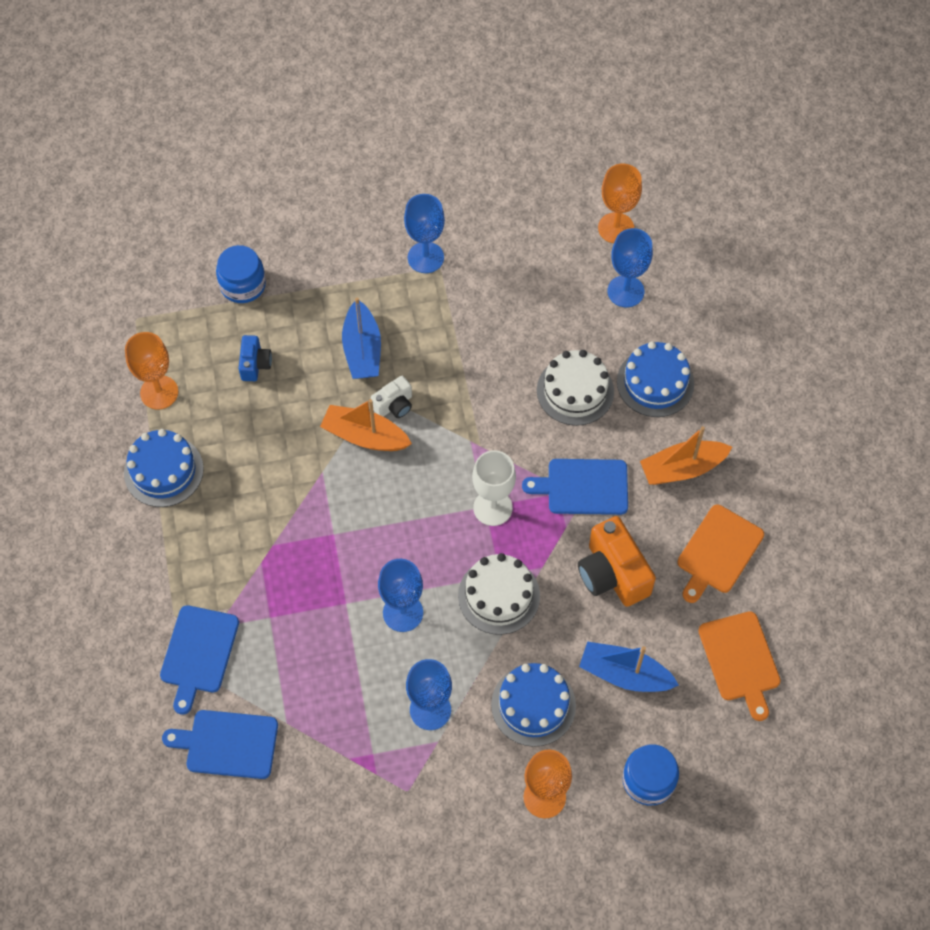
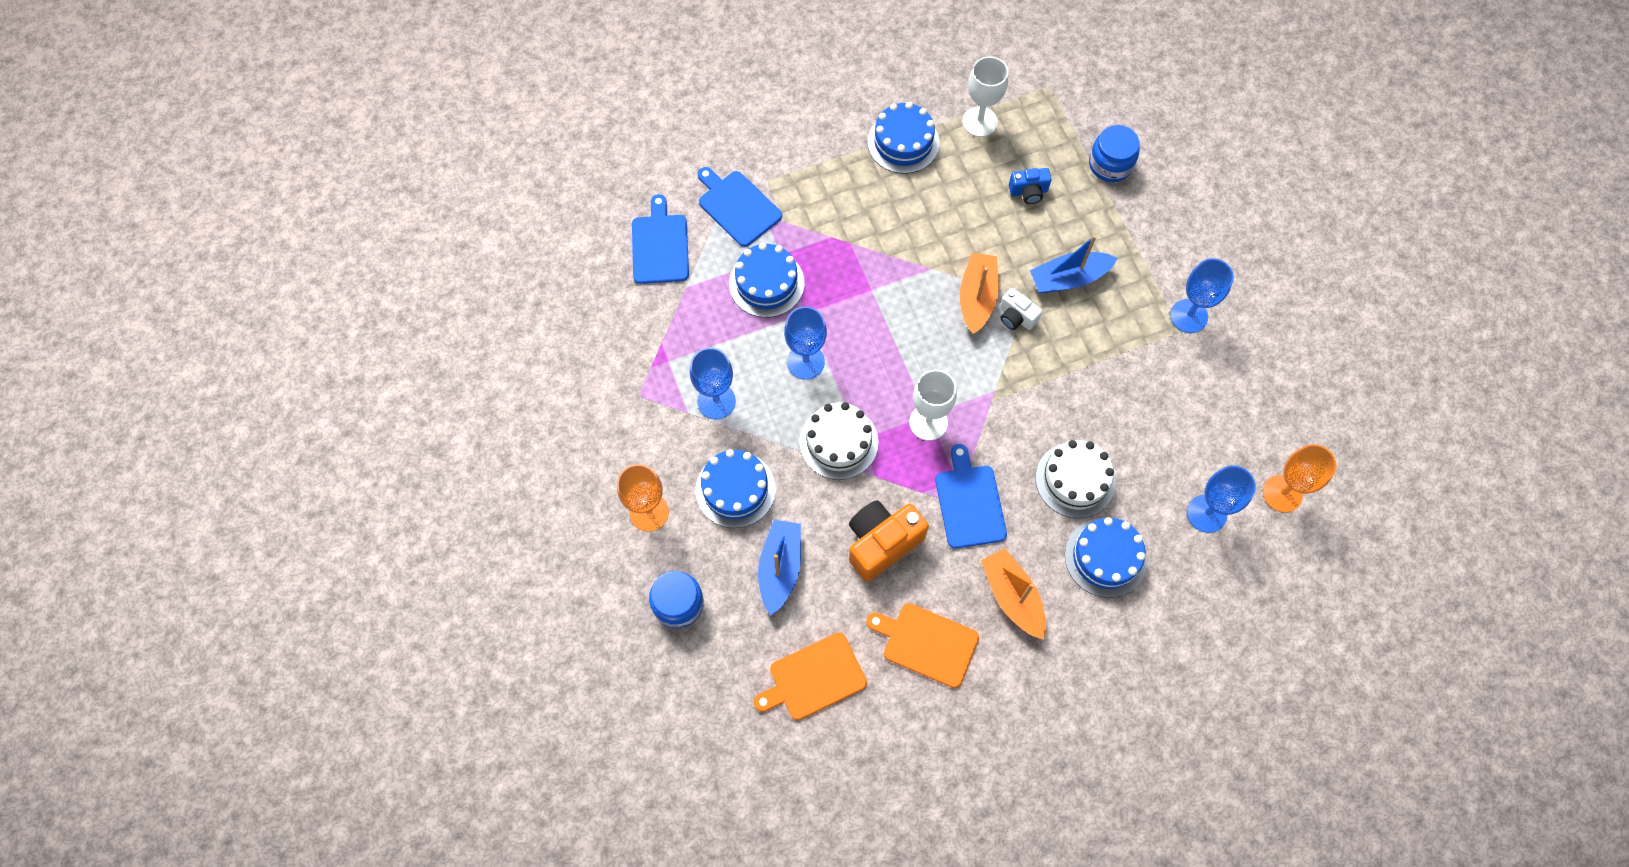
camera: 80 degrees right, 5 degrees up
orange goblet [125,332,178,410] -> white goblet [962,56,1008,137]
blue cutting board [160,605,239,715] -> blue cutting board turned 45 degrees clockwise [697,167,782,247]
none -> blue cake [729,243,804,318]

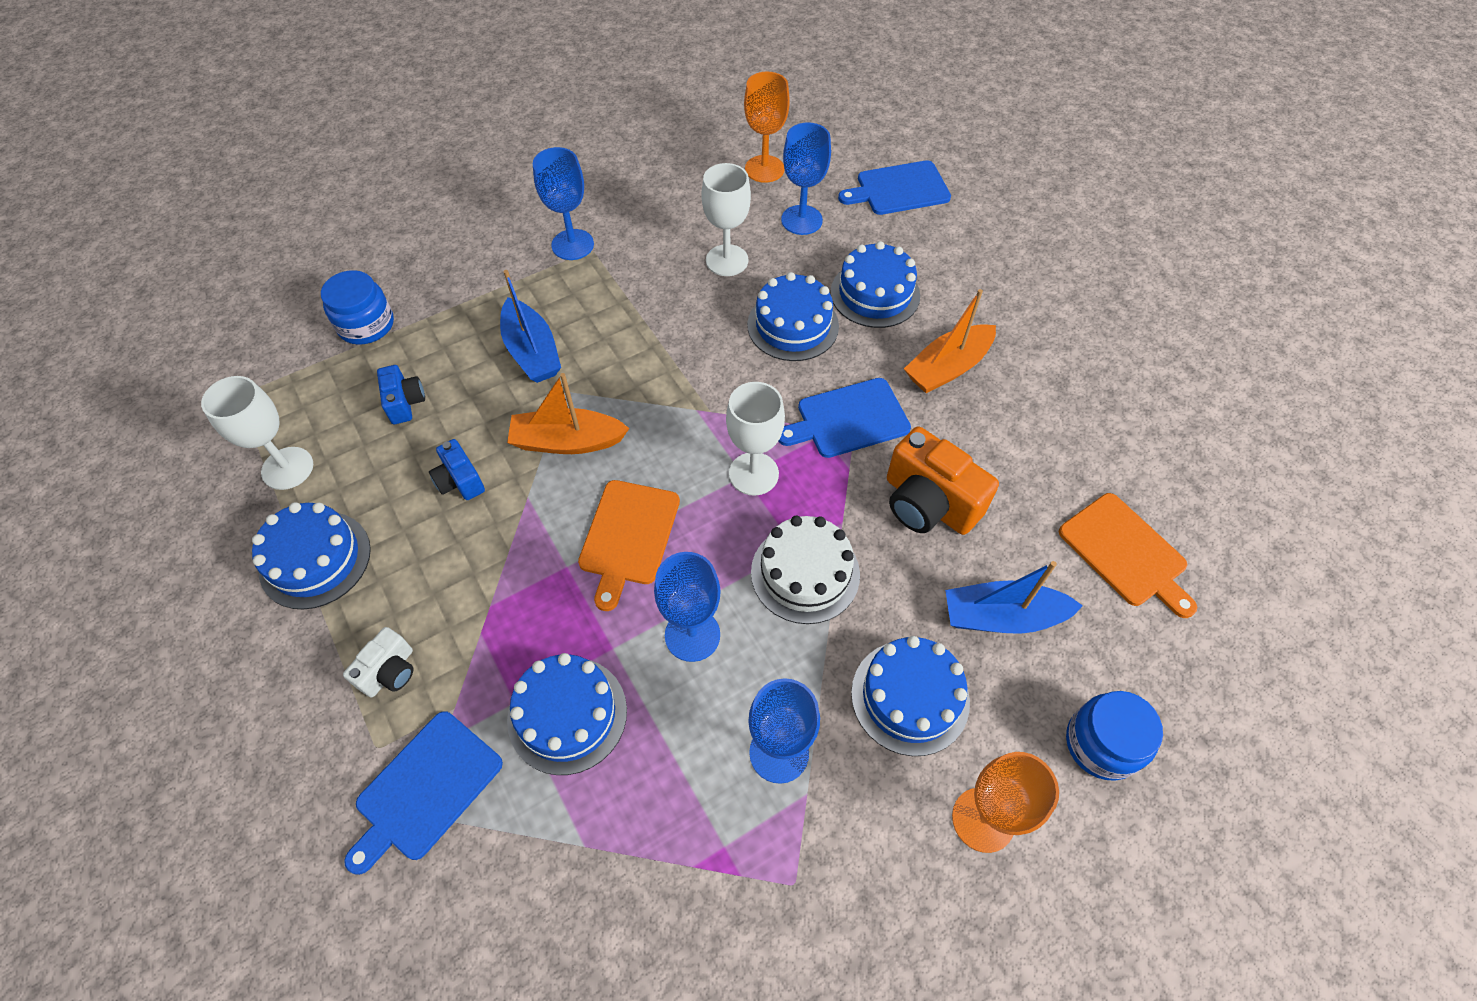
camera: 100 degrees left, 10 degrees down
blue cutting board [632,194,689,284] -> blue cutting board moved to [838,160,951,215]
orange cutting board [866,603,979,688] -> orange cutting board moved to [578,480,680,611]
white camera [1000,288,1042,330] -> white camera moved to [343,627,413,698]
white cake [1035,440,1116,518] -> blue cake [747,272,839,361]
none -> blue camera [429,439,485,500]
none -> white goblet [701,163,751,276]

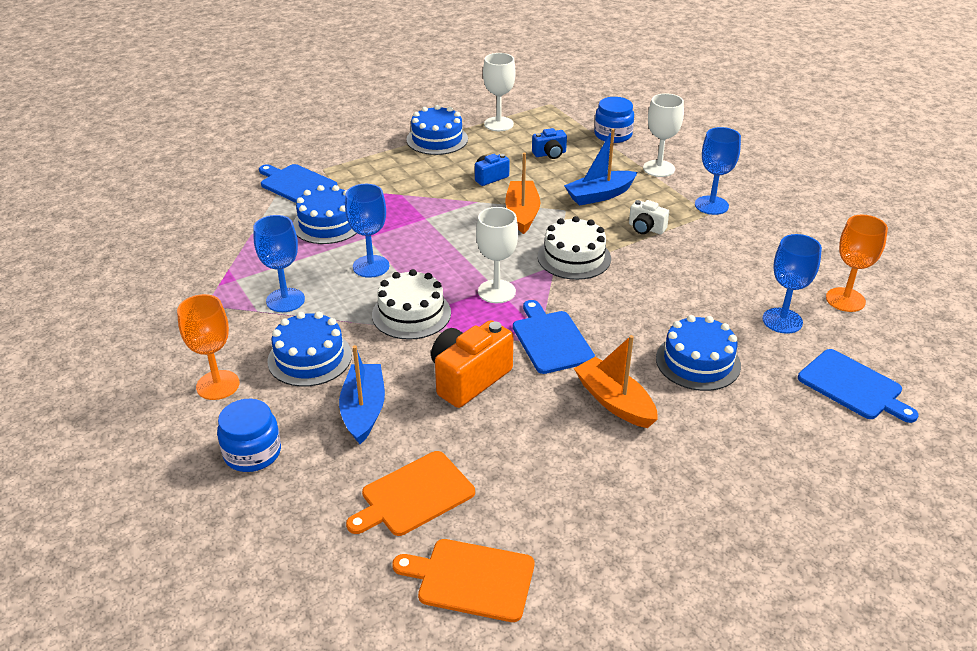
camera: 90 degrees right, 20 degrees down
white camera [343,627,413,698] -> white camera moved to [629,200,669,234]
orange cutting board [578,480,680,611] -> orange cutting board moved to [392,539,534,622]
white goblet [701,163,751,276] -> white goblet moved to [643,93,684,177]
blue cake [747,272,839,361] -> none
blue cutting board [838,160,951,215] -> blue cutting board turned 150 degrees clockwise [798,349,919,423]
none -> white cake [538,216,611,280]

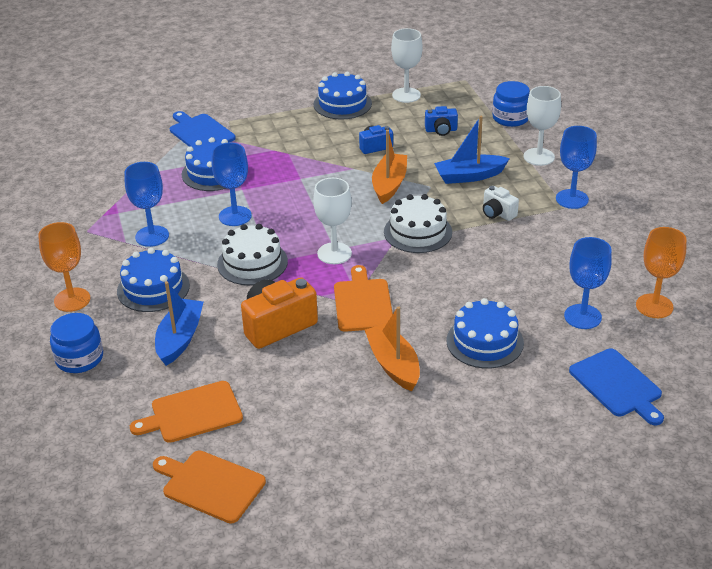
camera: 15 degrees right, 0 degrees up
blue cutting board [513,300,595,374] -> orange cutting board [334,265,393,332]

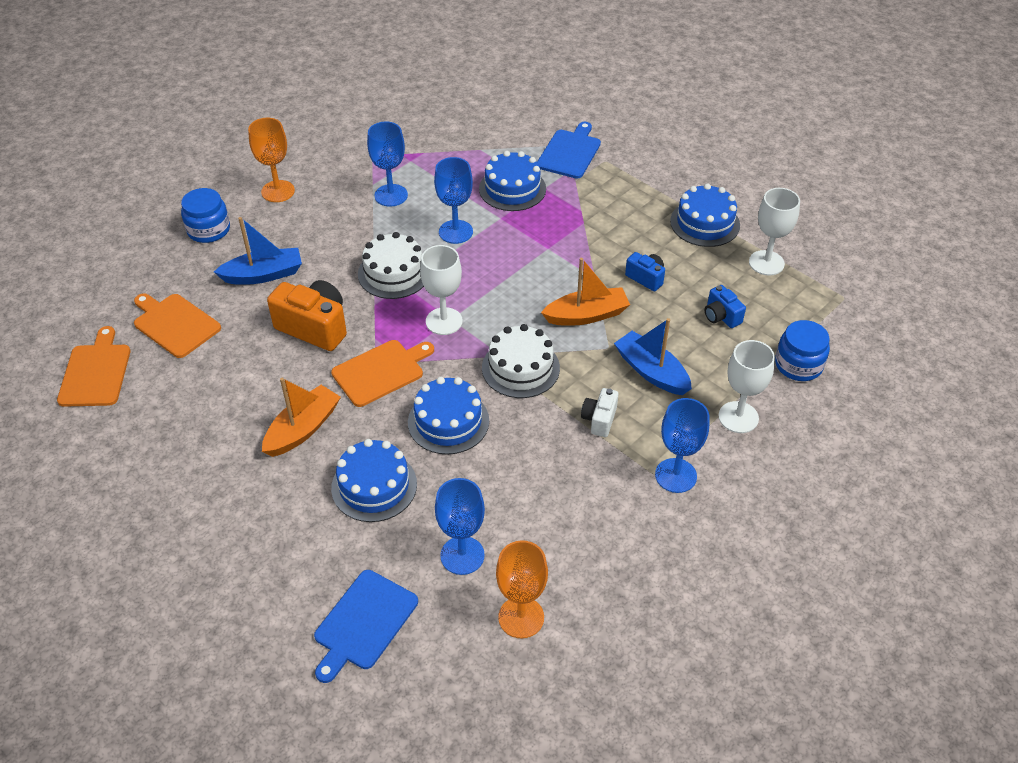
camera: 60 degrees right, 10 degrees up
blue cake [117,248,190,312] -> blue cake moved to [408,377,489,455]

